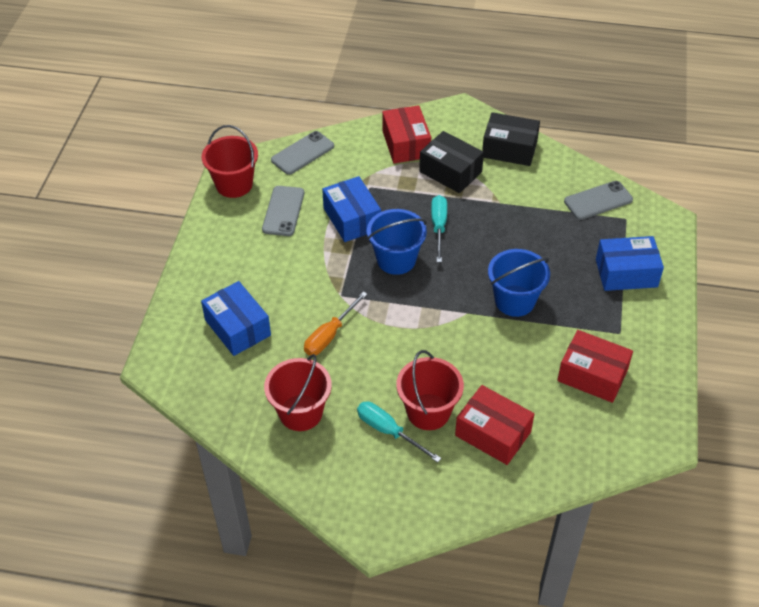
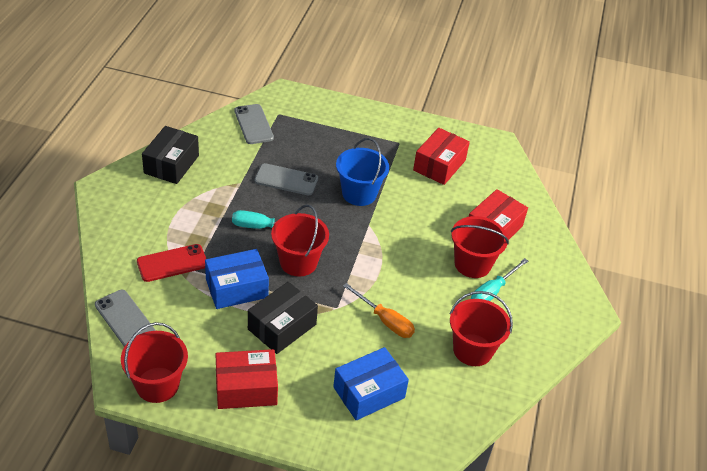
camera: 90 degrees left, 5 degrees down
grey phone [262,186,304,236] -> grey phone moved to [255,163,318,195]
blue bucket [367,209,427,275] -> red bucket [271,204,329,277]
red box [382,105,431,163] -> red box moved to [215,349,278,409]
black box [419,131,484,193] -> black box moved to [248,282,318,354]
blue box [596,236,664,291] -> none
none -> red phone [137,244,206,282]

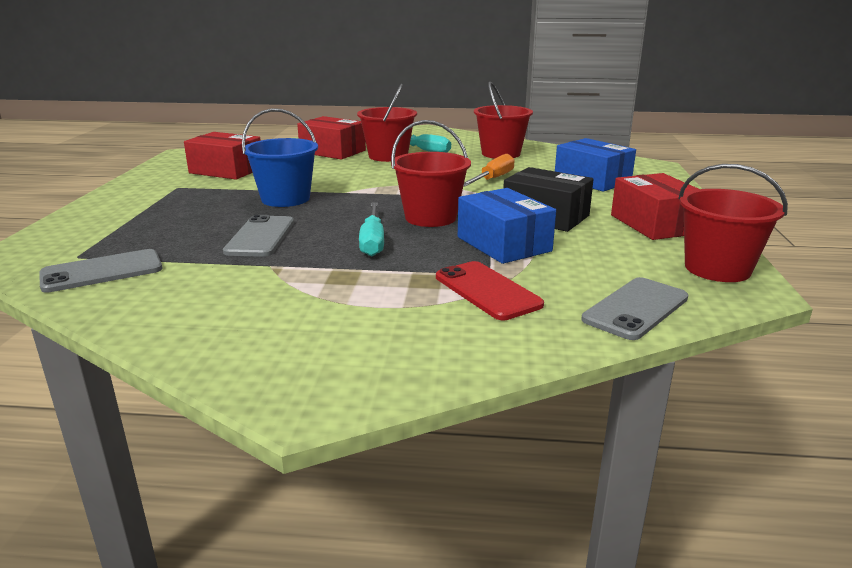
camera: 95 degrees left, 20 degrees down
black box [142,126,199,184] -> none

